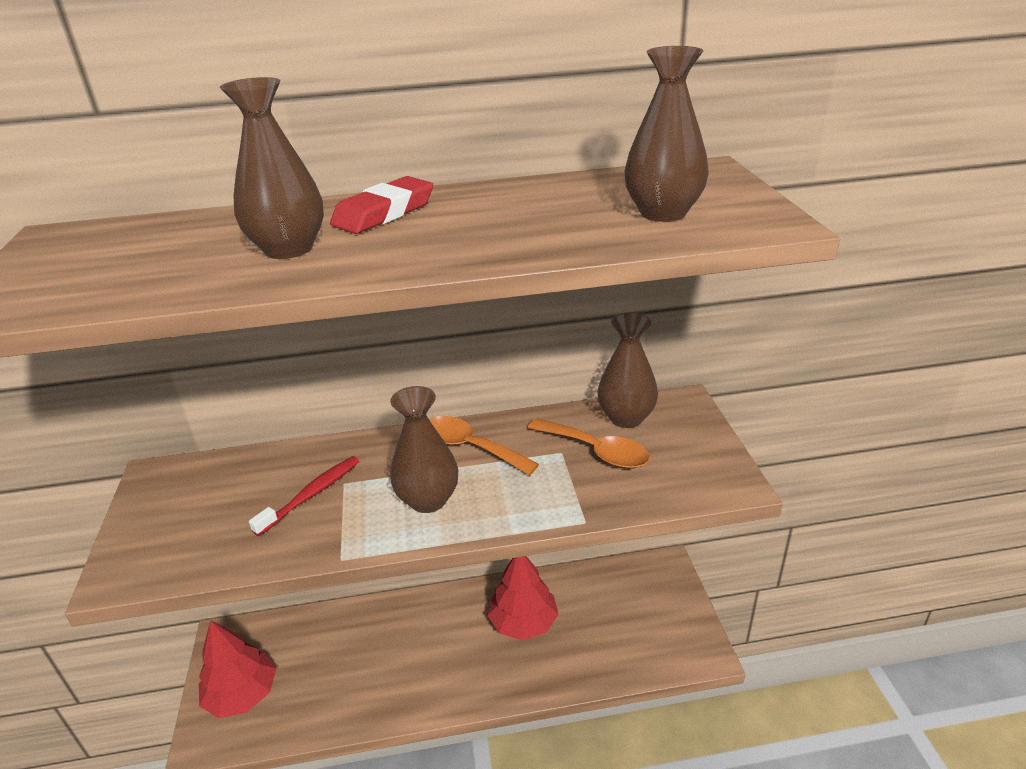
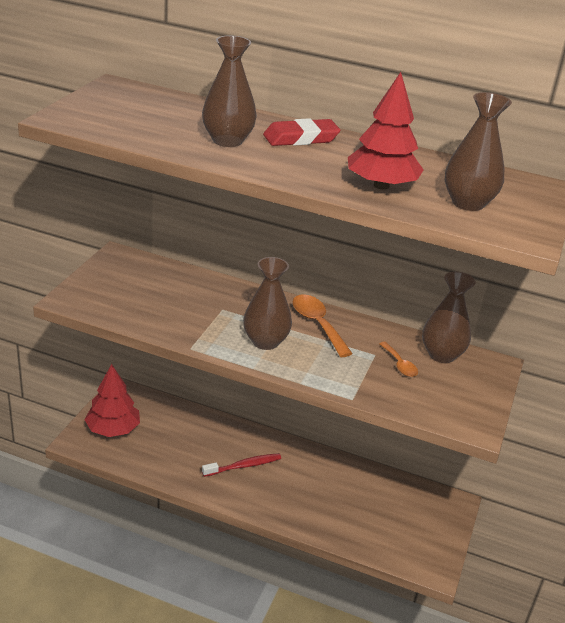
camera: 25 degrees right, 0 degrees up
red toothbrush [249,456,359,536] -> red toothbrush moved to [202,453,281,477]
red tree [487,556,559,640] -> red tree moved to [348,72,423,190]
orange spoon [528,418,650,469] -> orange spoon [379,342,418,377], size x0.59

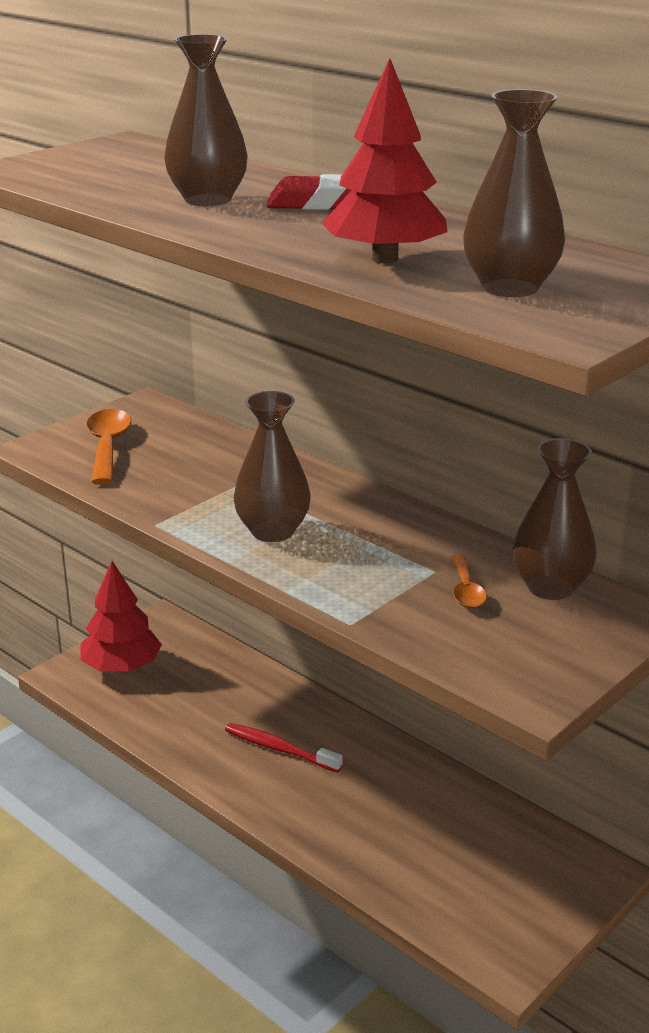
camera: 25 degrees right, 5 degrees down
red toothbrush [202,453,281,477] -> red toothbrush turned 150 degrees counterclockwise [225,723,343,773]
orange spoon [293,294,353,357] -> orange spoon moved to [86,409,131,484]

